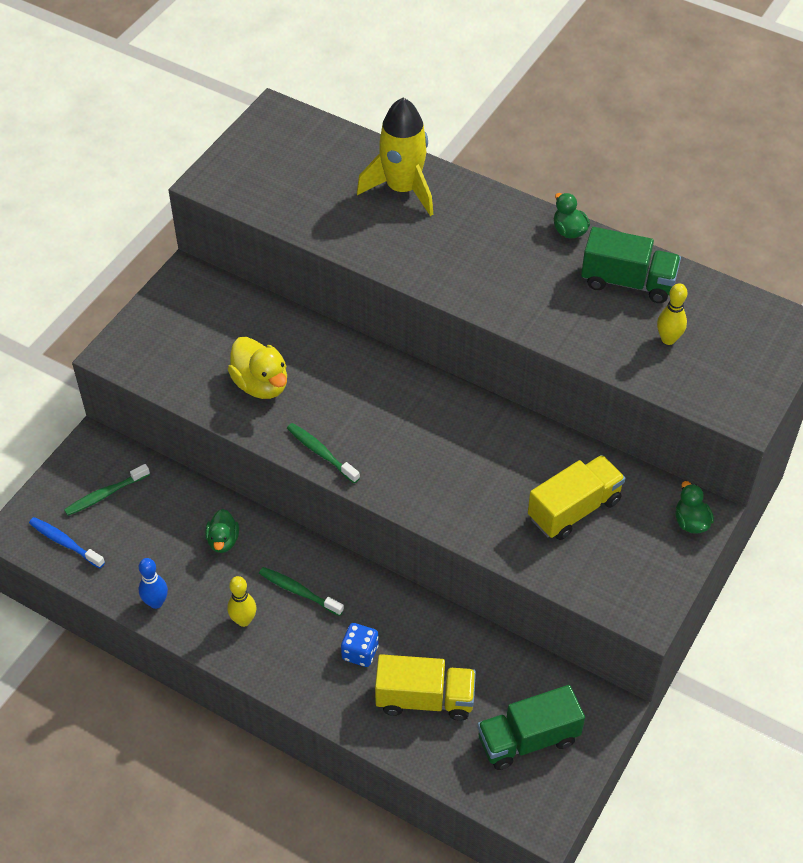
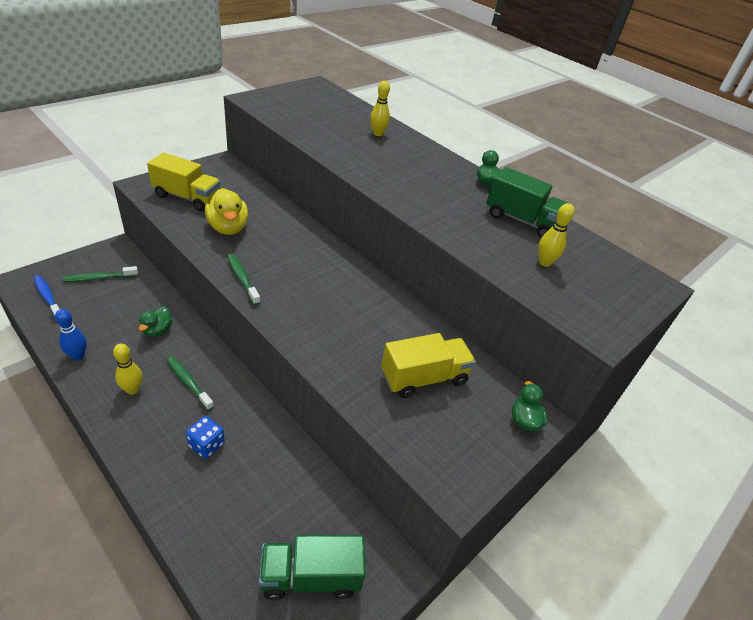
camera: 10 degrees right, 10 degrees down
yellow rocket [357,98,433,216] -> yellow bowling pin [370,81,390,136]
yellow truck [375,654,476,721] -> yellow truck moved to [147,152,221,211]

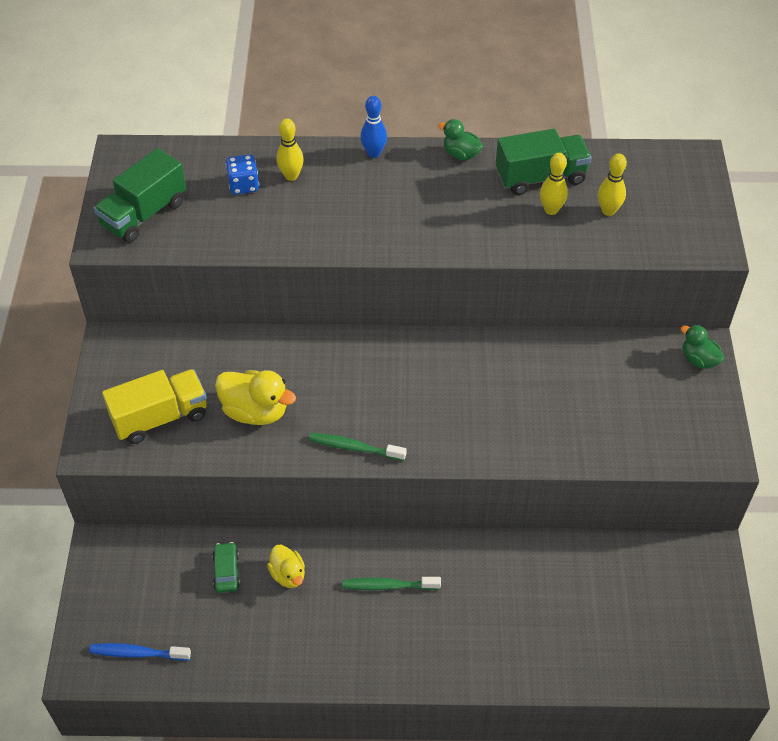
camera: 40 degrees left, 10 degrees up
blue bowling pin [55,309,87,360] -> blue bowling pin moved to [360,96,387,158]
green toothbrush [63,266,138,282] -> none
yellow bowling pin [113,343,142,395] -> yellow bowling pin moved to [540,153,568,215]
green duck [139,306,173,337] -> yellow duck [267,545,305,588]
blue dice [186,416,225,459] -> blue dice moved to [226,154,259,194]
green truck [259,535,366,600] -> green truck moved to [94,148,186,243]
yellow truck [381,333,476,398] -> none
none -> green car [212,542,240,593]

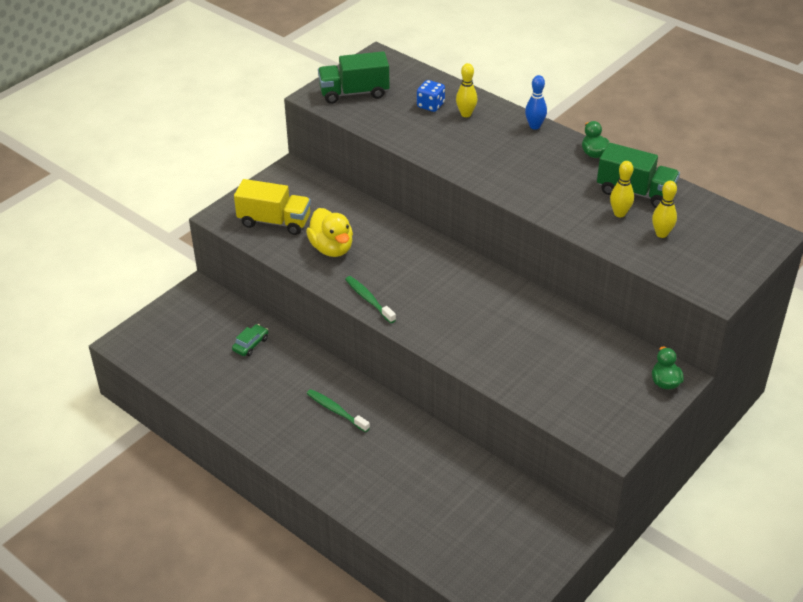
camera: 40 degrees right, 10 degrees down
blue toothbrush [89,643,191,661] -> none
yellow duck [267,545,305,588] -> none

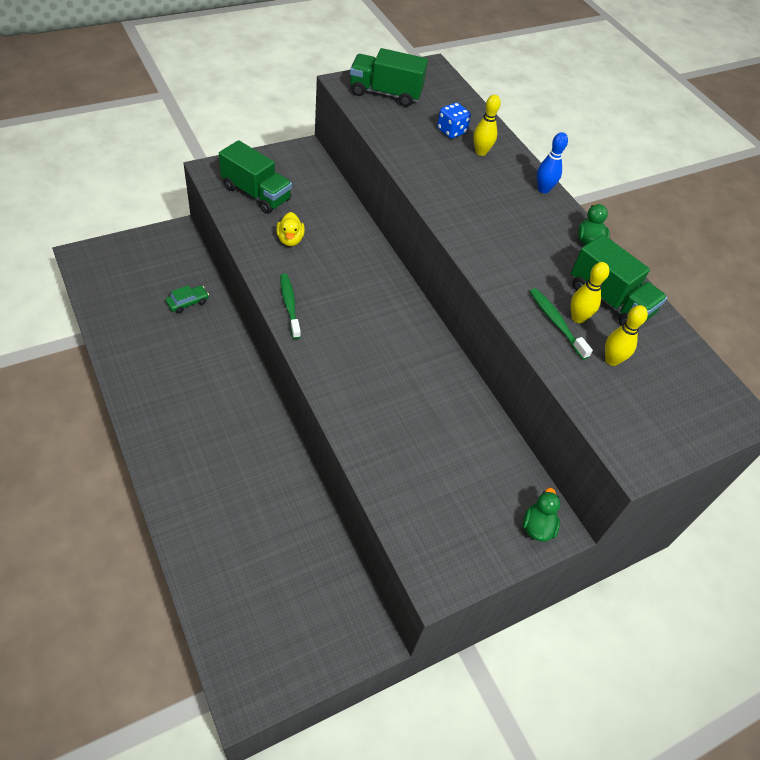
camera: 15 degrees right, 10 degrees up
yellow truck [234,179,311,235] -> green truck [219,140,292,214]
yellow duck [306,208,353,257] -> yellow duck [276,212,305,246], size x0.62
green toothbrush [307,389,370,432] -> green toothbrush moved to [530,288,593,360]

